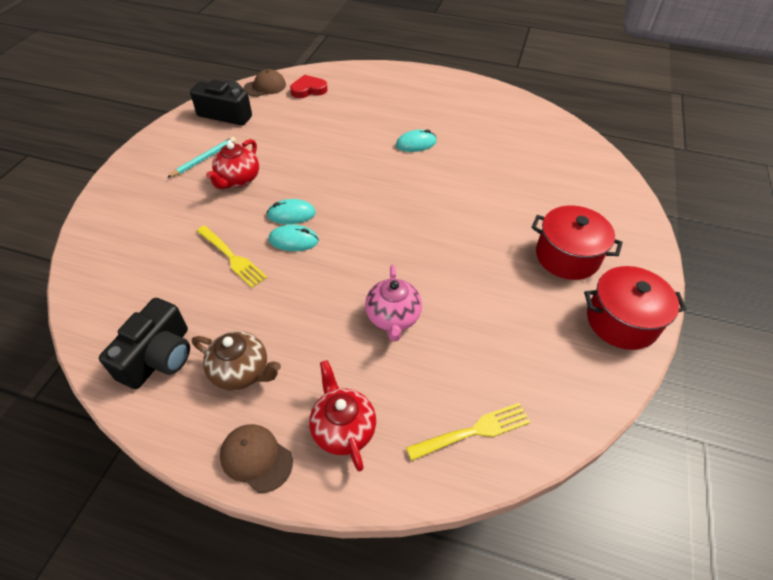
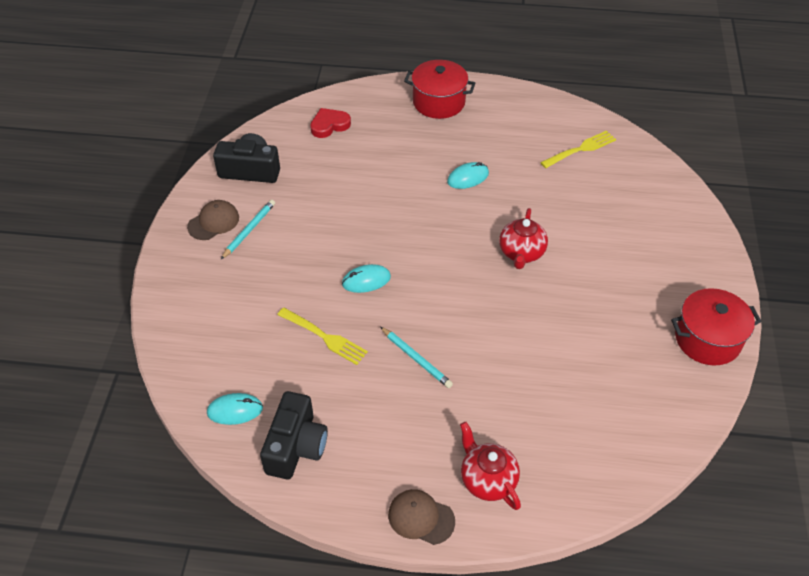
camera: 10 degrees left, 0 degrees up
brown teapot [192,331,281,391] -> none
red teapot [206,139,259,189] -> red teapot moved to [499,208,548,269]
brown cap [243,69,286,97] -> brown cap moved to [187,200,239,240]
turquoise mouse [269,225,319,251] -> turquoise mouse moved to [207,393,263,425]
pink teapot [365,265,422,341] -> none
yellow fork [406,403,530,461] -> yellow fork moved to [540,130,616,168]
red pot [532,205,623,280] -> red pot moved to [404,60,475,119]
none -> turquoise pencil [380,327,453,388]

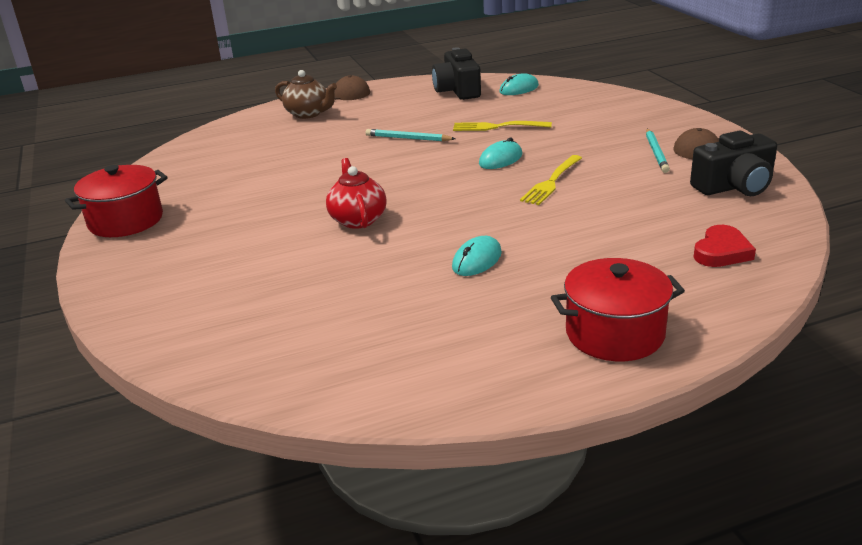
camera: 155 degrees right, 20 degrees down
red teapot [460,422,521,510] -> brown teapot [275,70,337,119]
yellow fork [540,130,616,168] -> yellow fork moved to [520,155,582,205]

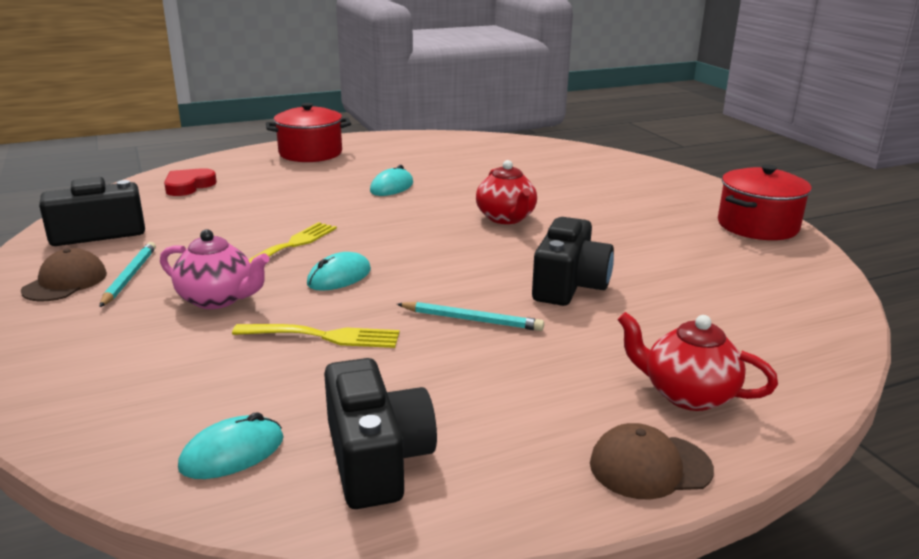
camera: 175 degrees right, 5 degrees down
brown teapot [275,70,337,119] -> red teapot [617,312,778,411]
none -> pink teapot [160,229,269,309]
none -> black camera [532,217,614,306]

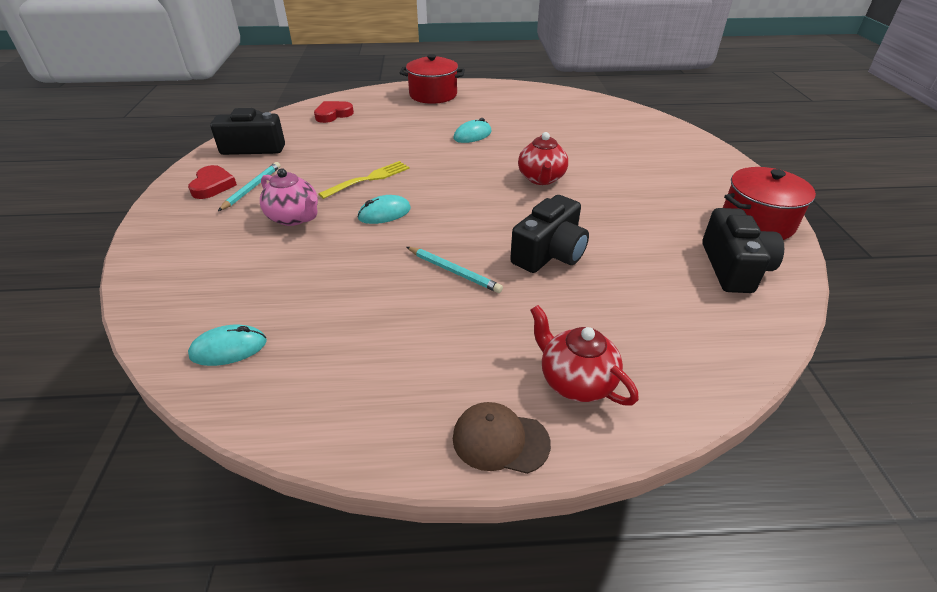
camera: 20 degrees right, 15 degrees up
brown cap [21,248,107,301] -> red heart [188,165,237,199]
yellow fork [232,324,399,348] -> none
black camera [324,358,437,509] -> black camera moved to [702,208,784,293]

